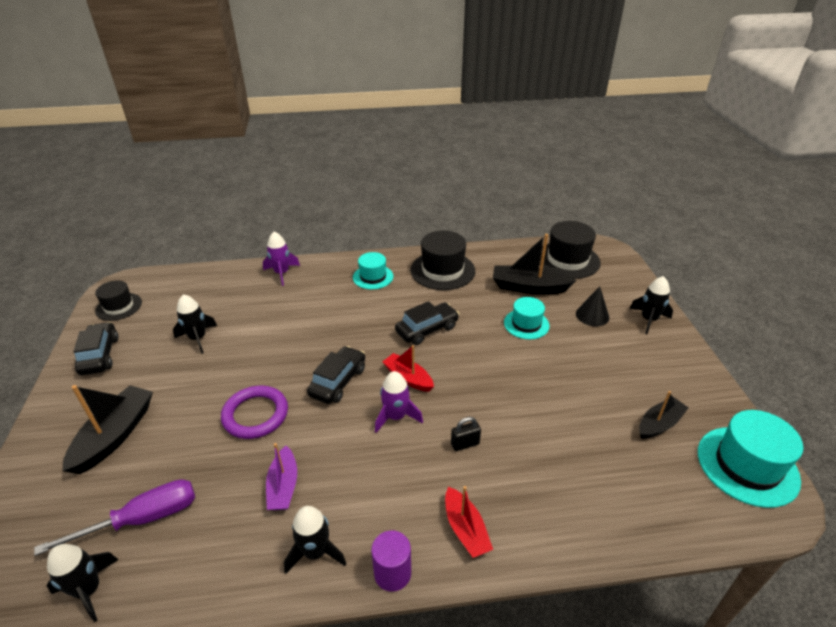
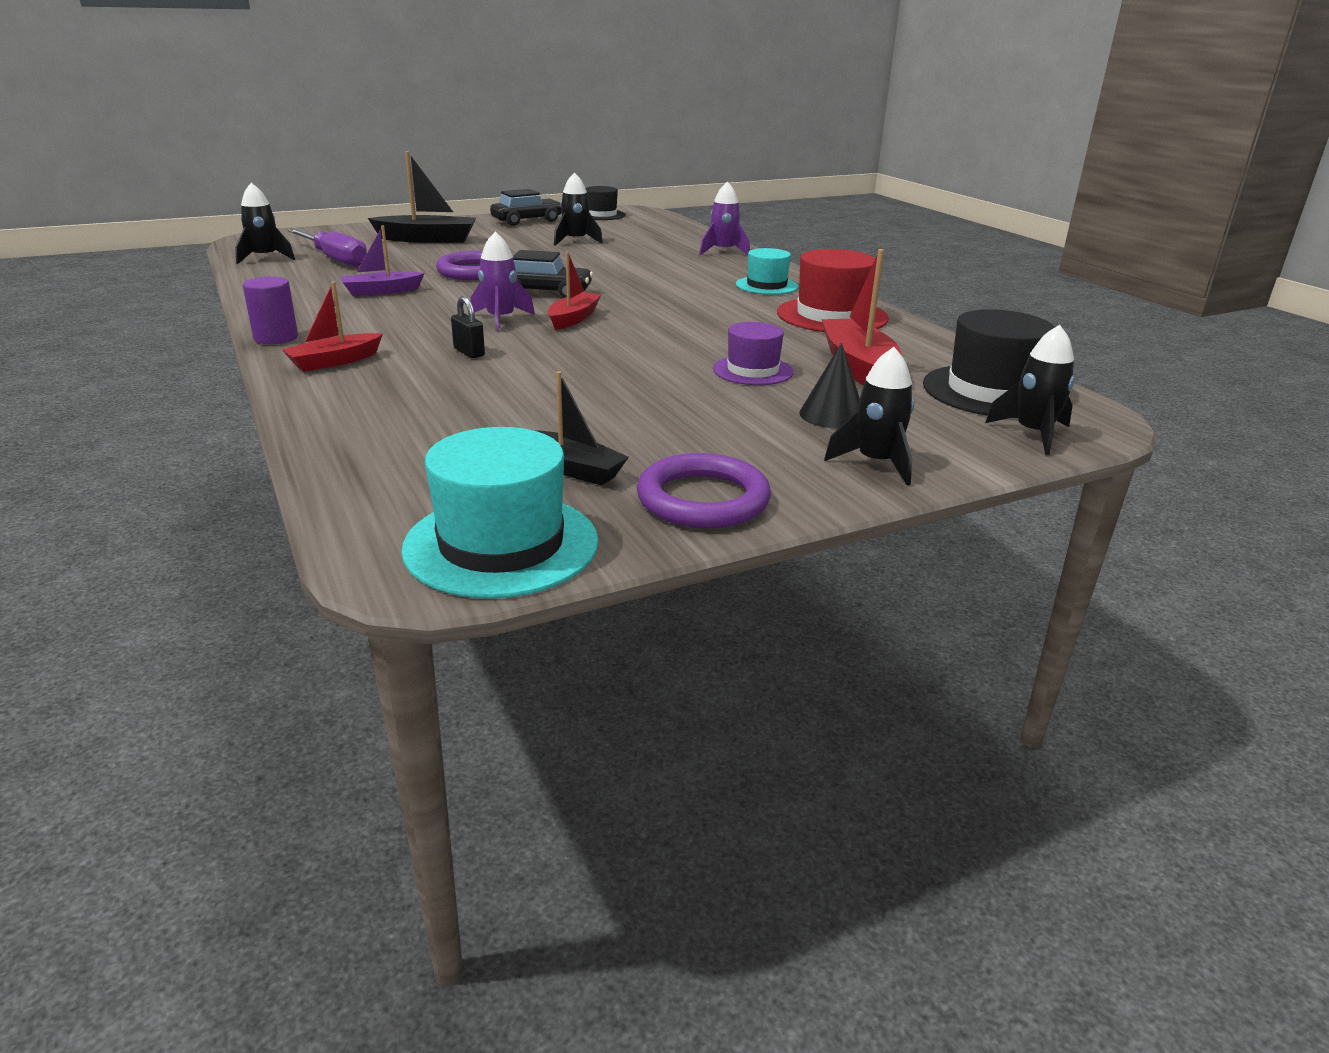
camera: 70 degrees right, 10 degrees down
black rocket [284,506,347,574] -> black rocket moved to [985,325,1075,455]
black car [395,301,459,345] -> none
black hat [410,231,475,290] -> red hat [777,249,889,332]
black boat [493,234,576,295] -> red boat [821,249,901,385]
turquoise hat [504,297,550,339] -> purple hat [713,322,794,385]
none -> purple ring [637,453,771,528]

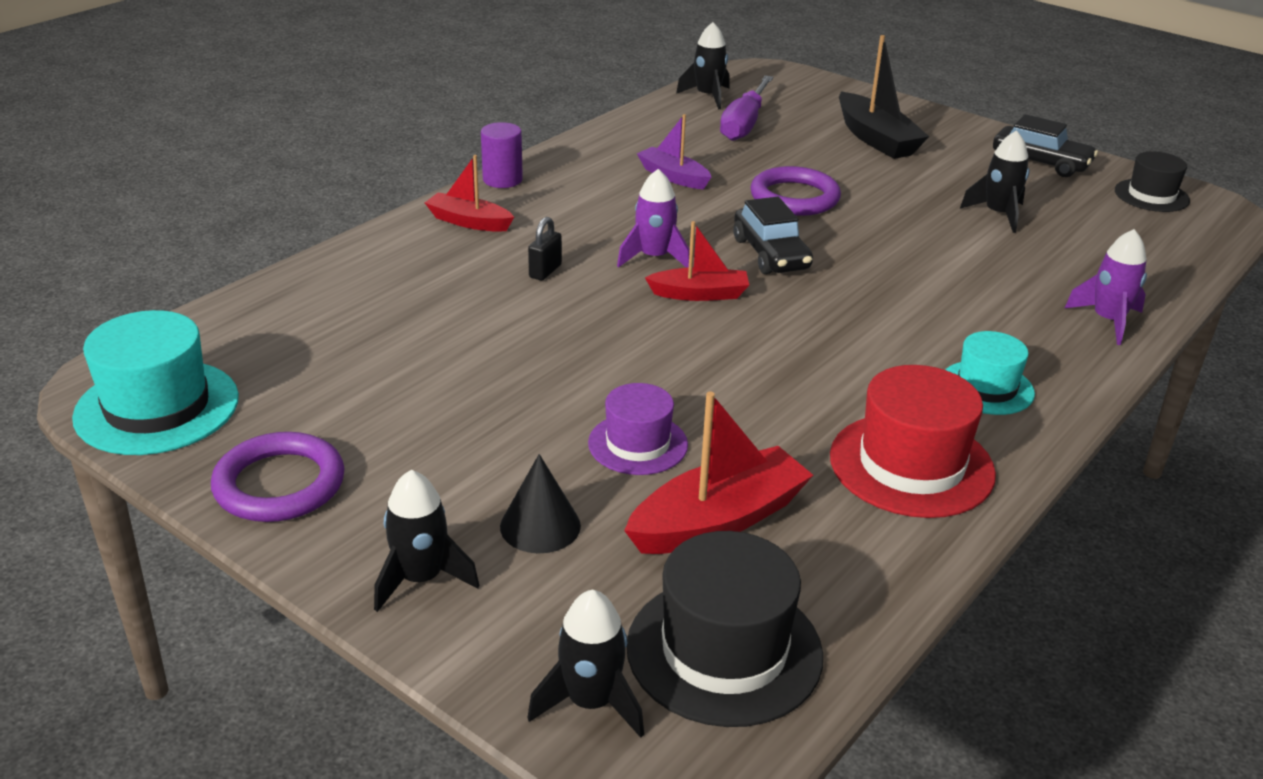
camera: 65 degrees right, 5 degrees up
black boat [534,371,629,485] -> none

